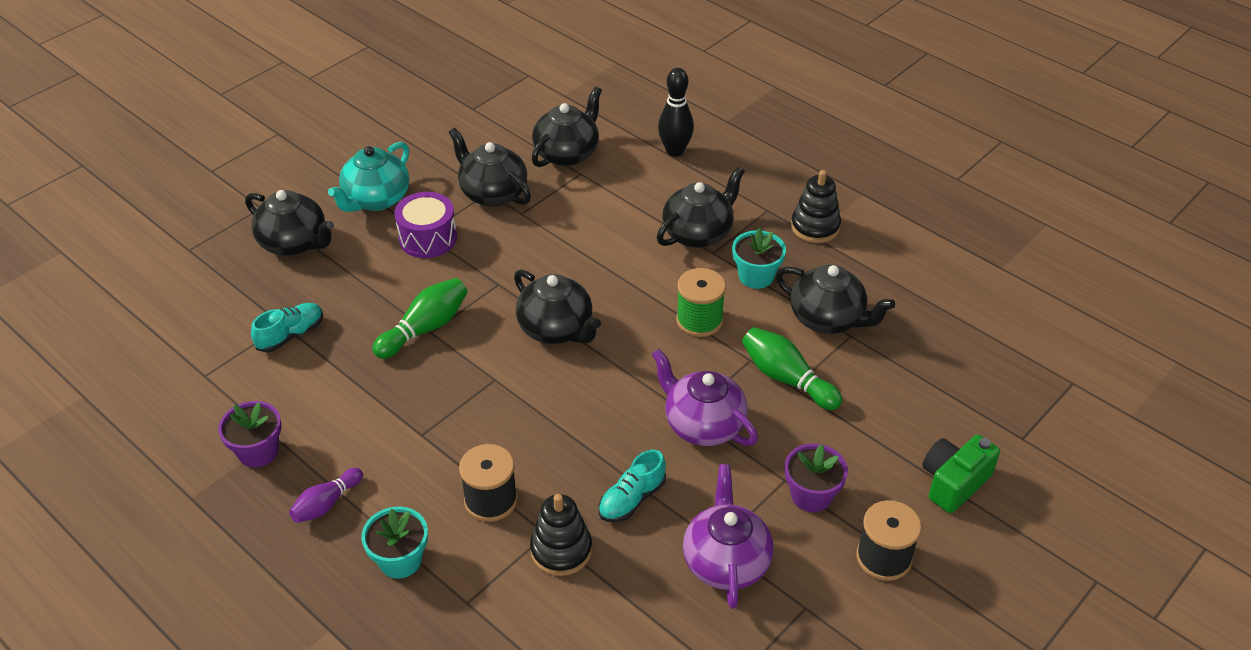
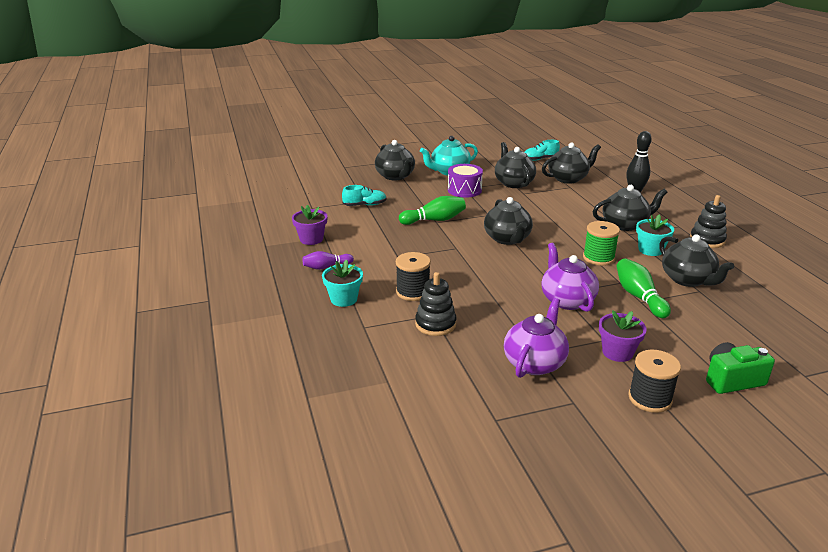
camera: 30 degrees right, 15 degrees down
turquoise shoe [599,450,666,522] -> turquoise shoe moved to [525,140,560,161]

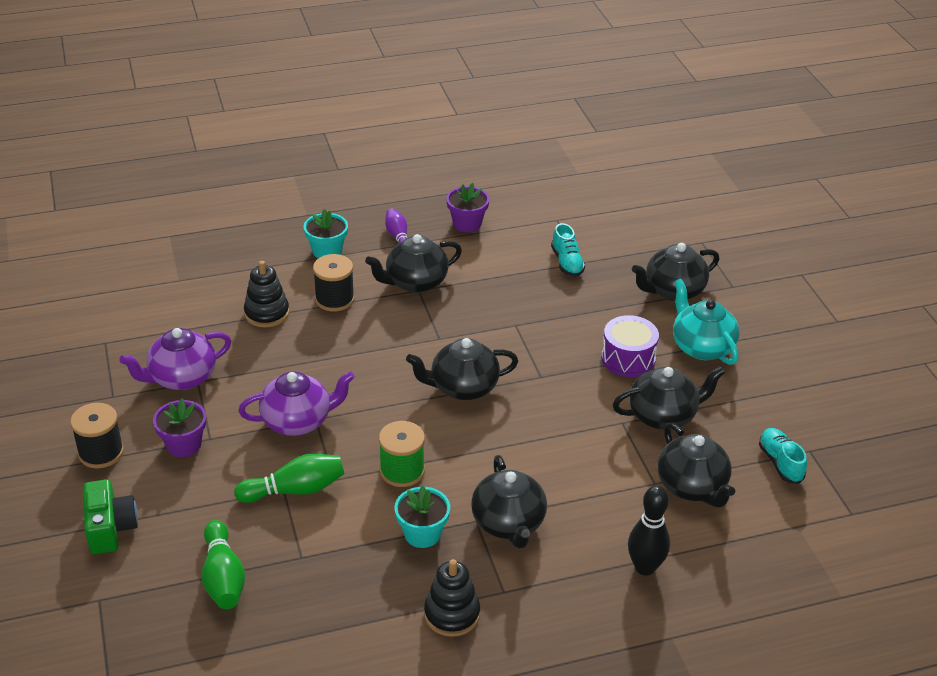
camera: 90 degrees right, 10 degrees up
green bowling pin [399,196,466,225] -> green bowling pin moved to [202,520,245,609]
purple teapot [504,298,569,378] -> purple teapot turned 120 degrees clockwise [119,328,231,390]
black teapot [659,234,734,287] -> black teapot moved to [365,234,462,293]

